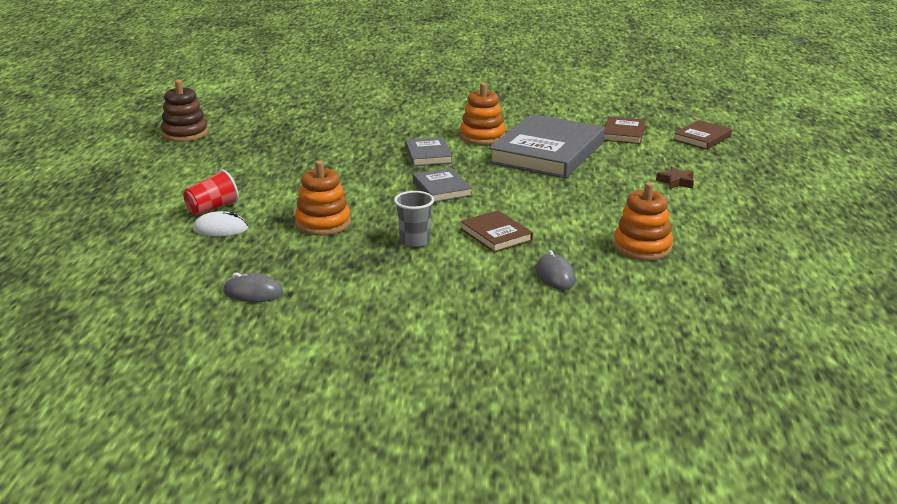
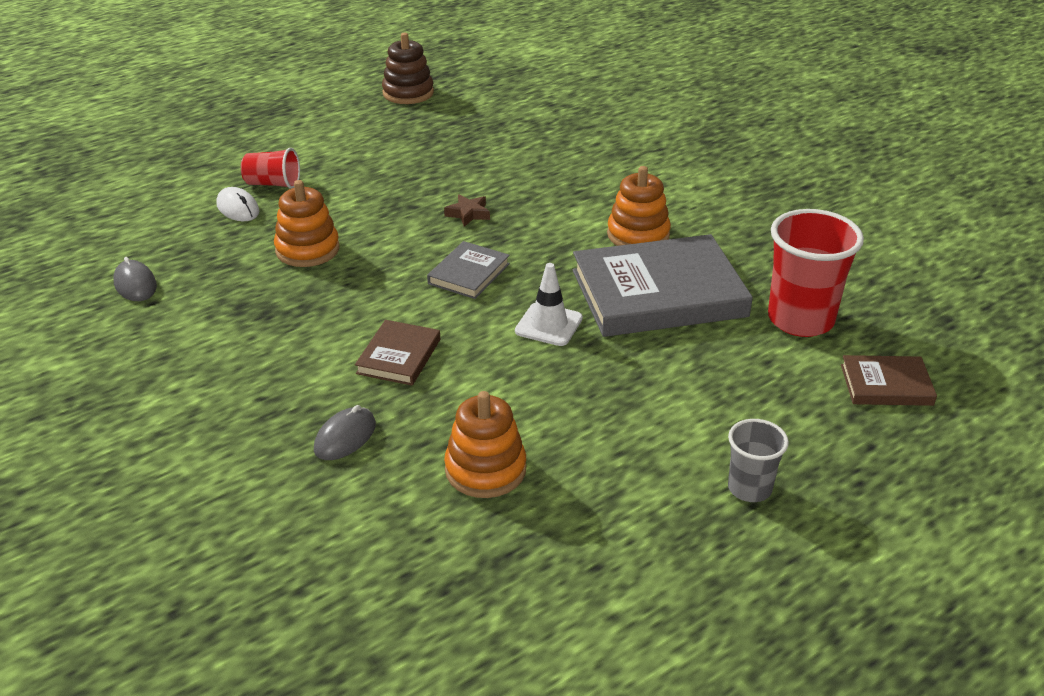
camera: 50 degrees right, 10 degrees up
grey cup [394,191,434,248] -> grey cup moved to [728,419,789,502]
grey book [405,137,452,166] -> none
brown book [604,117,646,144] -> red cup [768,209,864,337]
brown star [656,167,694,189] -> brown star moved to [444,195,490,227]
none -> white traffic cone [515,263,583,346]

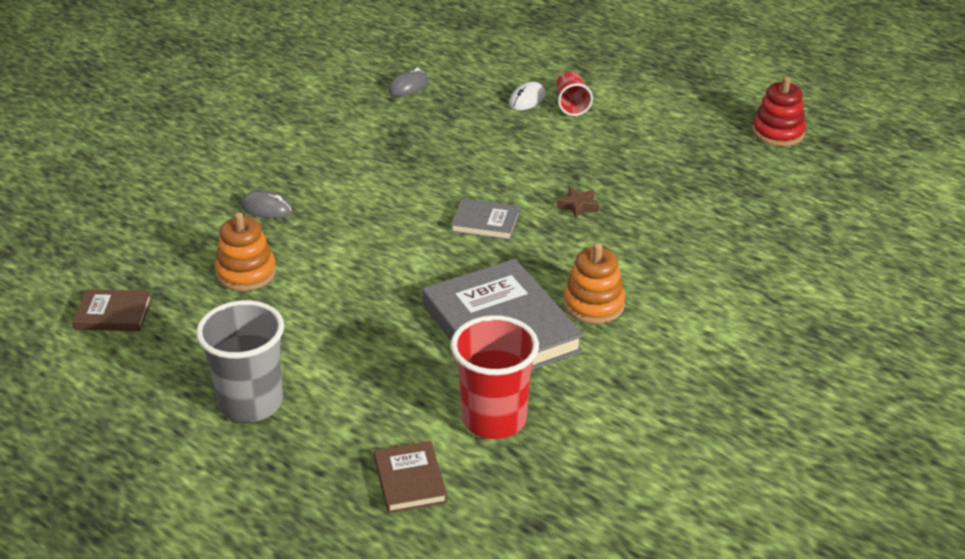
camera: 75 degrees right, 0 degrees up
orange stacking toy [274,180,340,267] -> none
brown book [355,320,440,386] -> brown book moved to [72,289,152,331]
brown stacking toy [382,32,434,104] -> red stacking toy [752,76,806,146]
white traffic cone [515,263,583,346] -> none
grey cup [728,419,789,502] -> grey cup [196,300,284,422], size x1.80

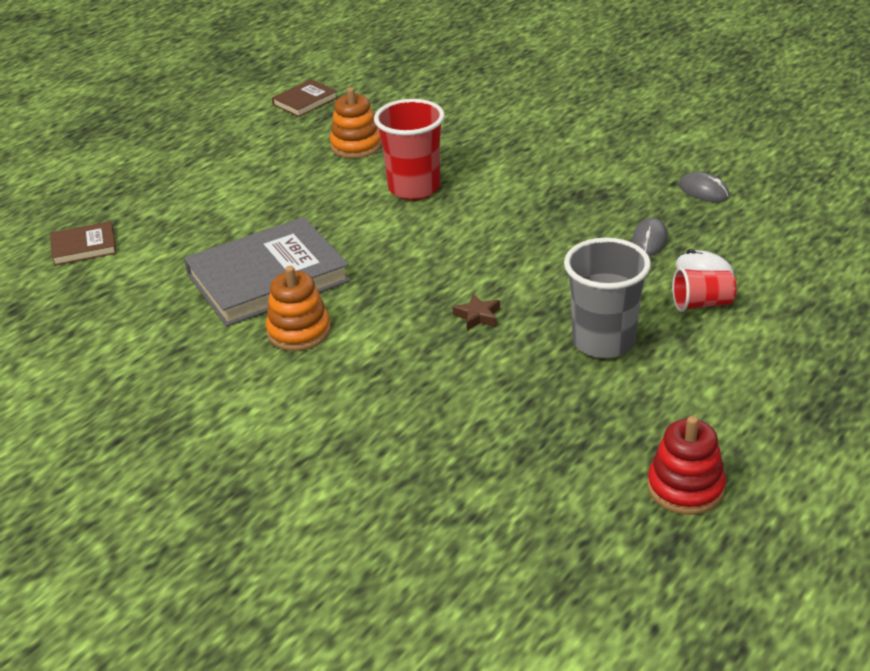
camera: 90 degrees right, 0 degrees up
brown book [72,289,152,331] -> brown book turned 45 degrees clockwise [272,79,338,117]
grey cup [196,300,284,422] -> grey cup moved to [564,237,651,359]
grey mouse [241,190,292,219] -> grey mouse moved to [632,218,668,256]
grey book [451,198,520,240] -> none
red cup [451,315,539,439] -> red cup moved to [374,99,445,200]

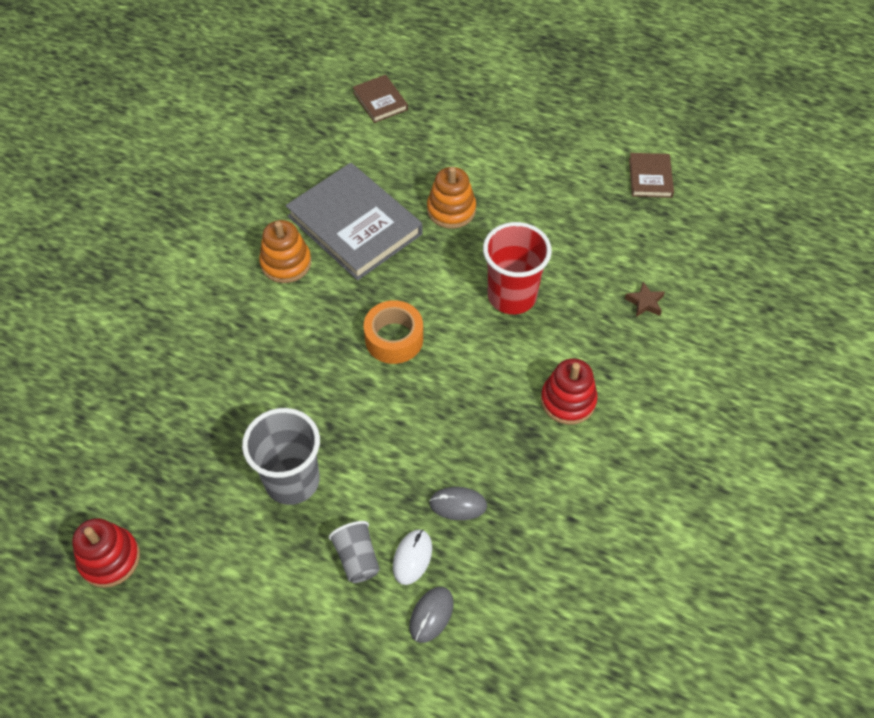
camera: 75 degrees right, 20 degrees up
brown book [272,79,338,117] -> brown book turned 60 degrees clockwise [629,153,674,198]
orange stacking toy [330,87,382,158] -> orange stacking toy moved to [427,167,476,229]
brown star [453,294,500,331] -> brown star moved to [625,282,665,317]
red cup [672,267,737,312] -> grey cup [329,521,380,583]
grey mouse [679,172,730,202] -> grey mouse moved to [409,587,454,643]
none -> orange tape [364,300,423,364]
none -> red stacking toy [541,358,598,425]

